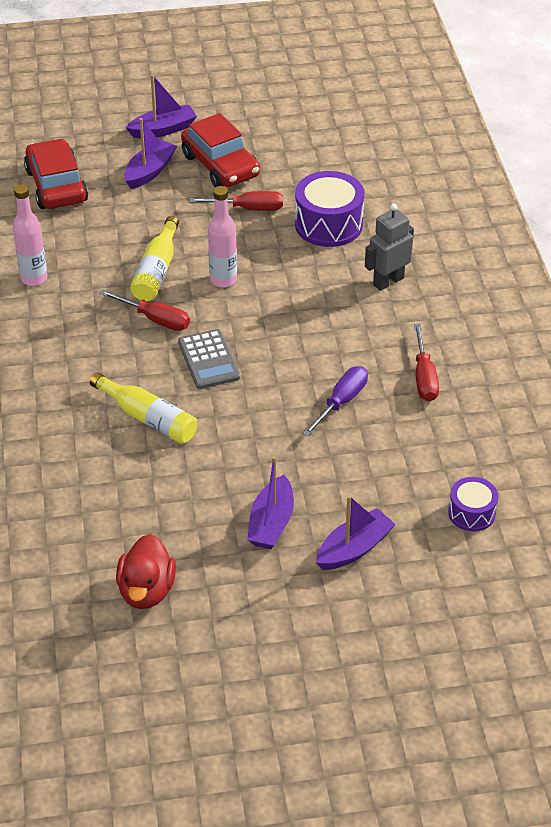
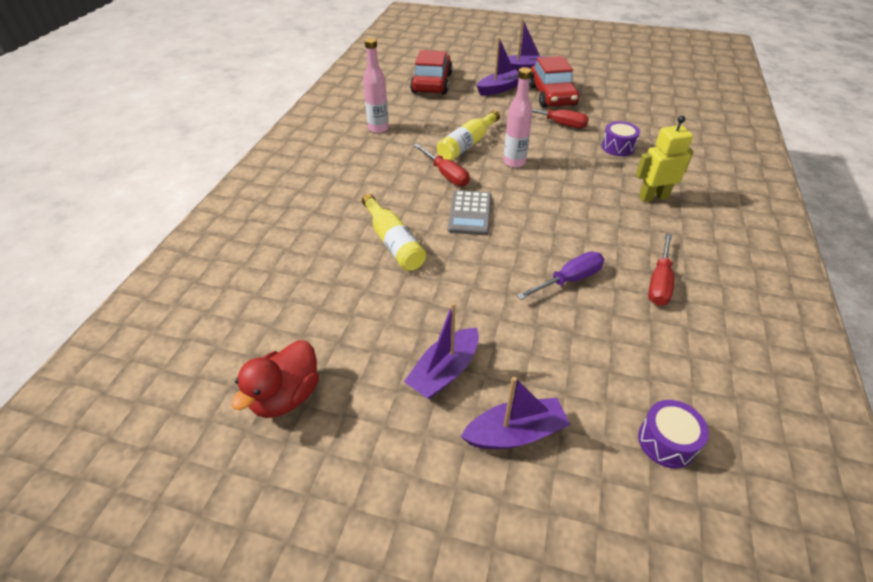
camera: 25 degrees right, 0 degrees up
purple drum [295,171,365,247] -> purple drum [602,121,640,156], size x0.58
grey robot [365,204,414,291] -> yellow robot [636,116,694,202]

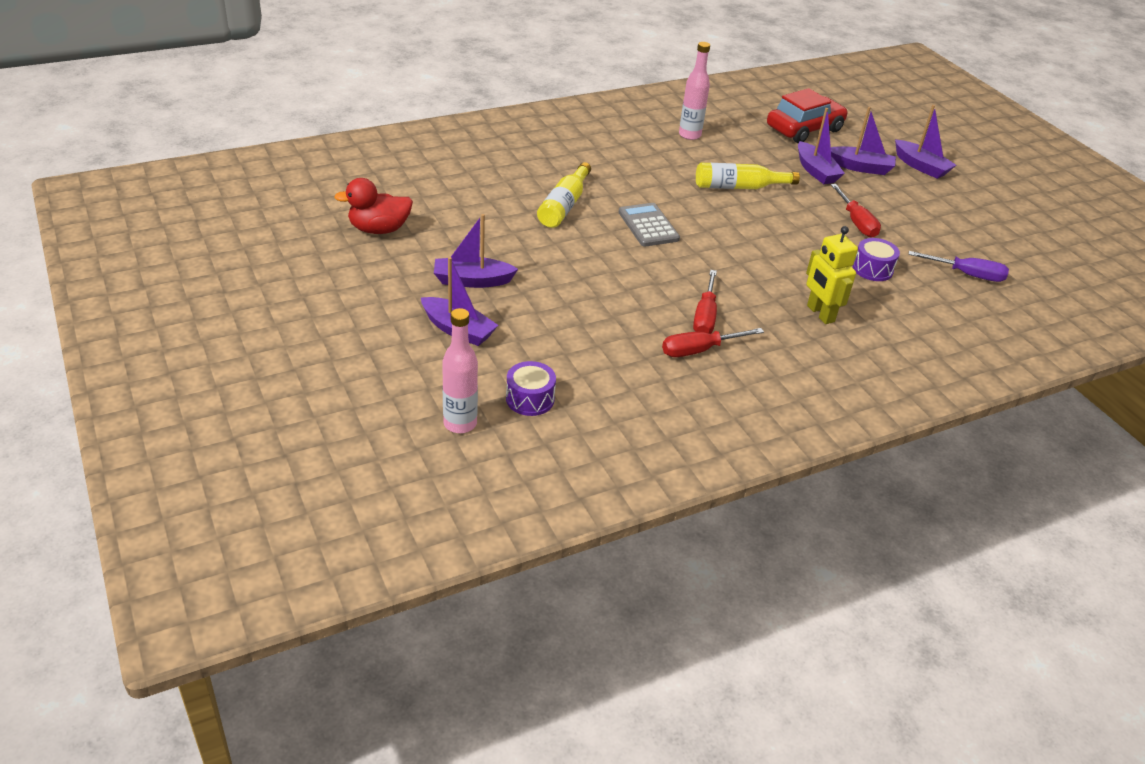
camera: 45 degrees right, 5 degrees down
red screwdriver [413,144,470,186] -> red screwdriver moved to [693,270,717,334]
grey calculator [448,190,492,235] -> grey calculator turned 105 degrees clockwise [619,203,680,247]
pink bottle [503,67,533,168] -> pink bottle moved to [442,308,478,433]
purple screwdriver [517,252,604,300] -> purple screwdriver moved to [908,251,1009,282]
red car [529,56,579,108] -> none
yellow robot [636,116,694,202] -> yellow robot turned 150 degrees counterclockwise [806,226,858,324]
none -> purple boat [798,108,845,184]

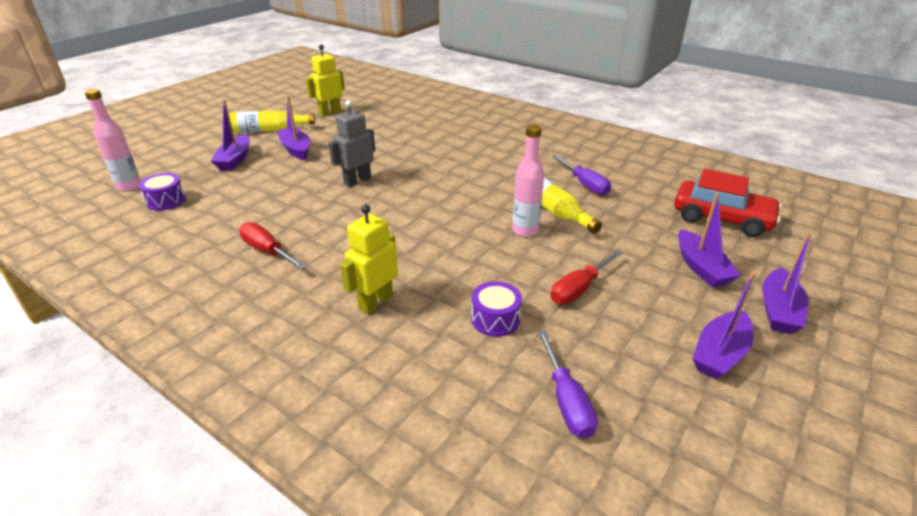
camera: 65 degrees right, 5 degrees down
red duck [334,178,413,234] -> yellow robot [306,45,345,116]
yellow bottle [537,162,591,228] -> yellow bottle moved to [229,110,315,133]
grey calculator [619,203,680,247] -> none
pink bottle [679,42,710,140] -> pink bottle moved to [512,124,544,237]
red screwdriver [693,270,717,334] -> none
purple boat [798,108,845,184] -> purple boat moved to [692,272,755,379]
none -> grey robot [329,100,375,187]
none -> purple screwdriver [552,155,611,195]

